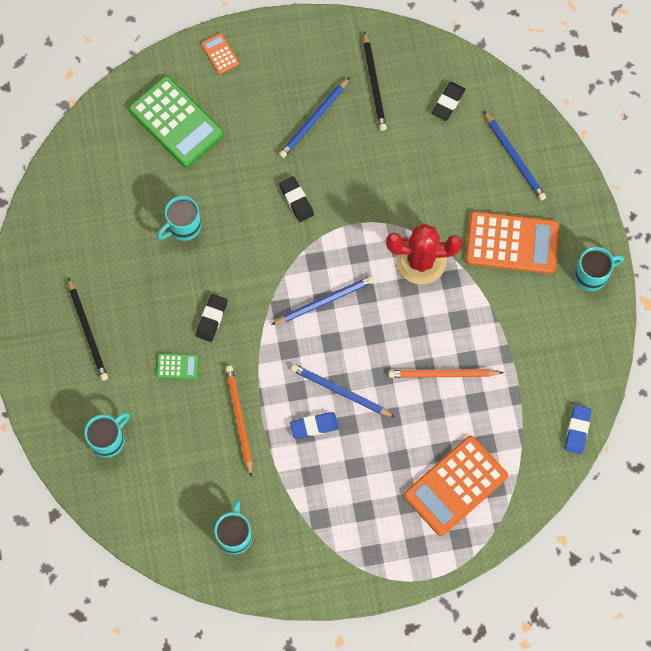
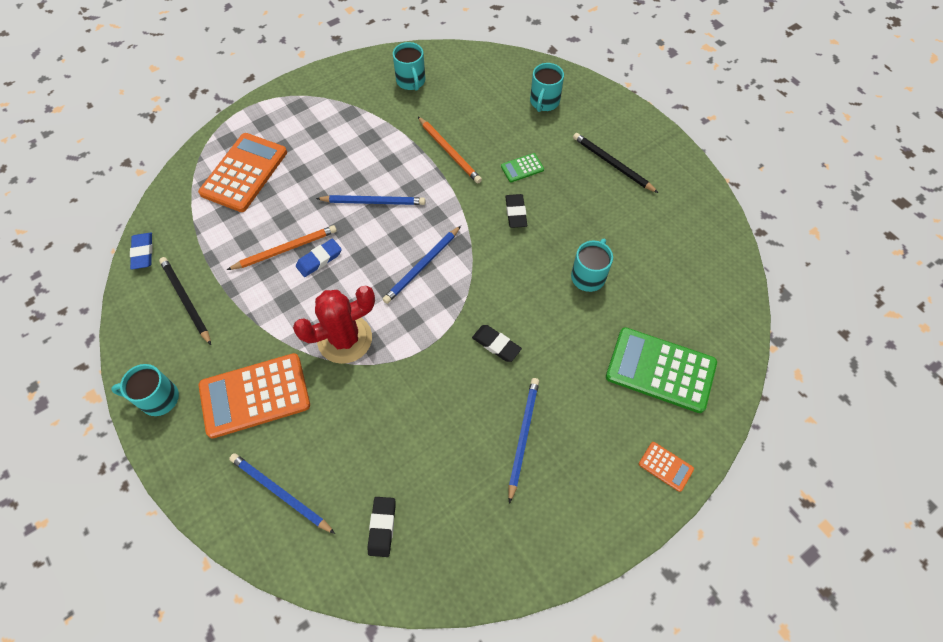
camera: 155 degrees right, 10 degrees down
blue eraser [290,412,339,439] -> blue eraser moved to [296,238,342,277]
black pencil [363,31,387,131] -> black pencil moved to [159,257,211,345]
turquoise mug [574,247,624,291] -> turquoise mug turned 45 degrees clockwise [111,364,179,416]

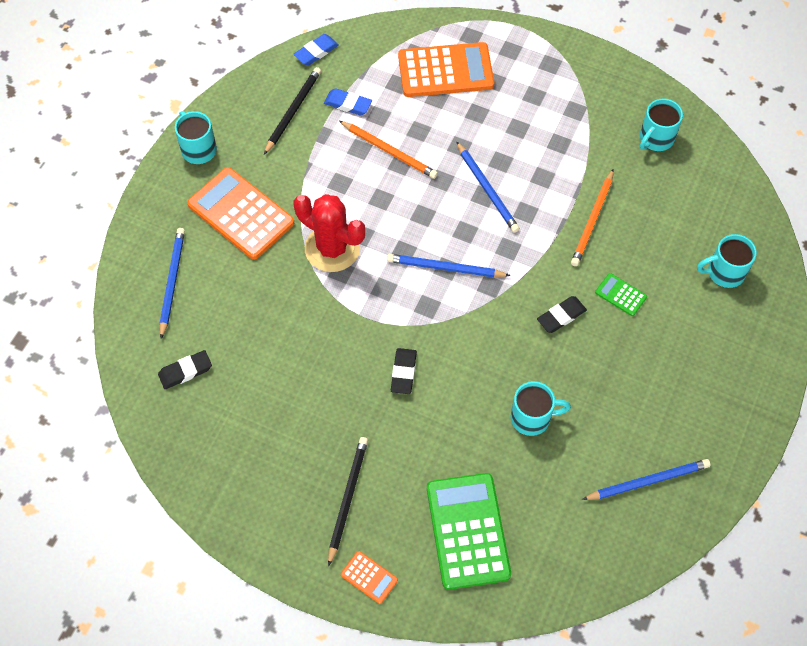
camera: 60 degrees right, 0 degrees up
blue eraser [296,238,342,277] -> blue eraser moved to [324,88,372,115]
blue pencil [508,378,539,504] -> blue pencil moved to [582,459,710,500]
black pencil [573,133,658,193] -> black pencil moved to [328,437,368,567]
orange calculator [639,442,694,492] -> orange calculator turned 60 degrees counterclockwise [341,551,398,604]

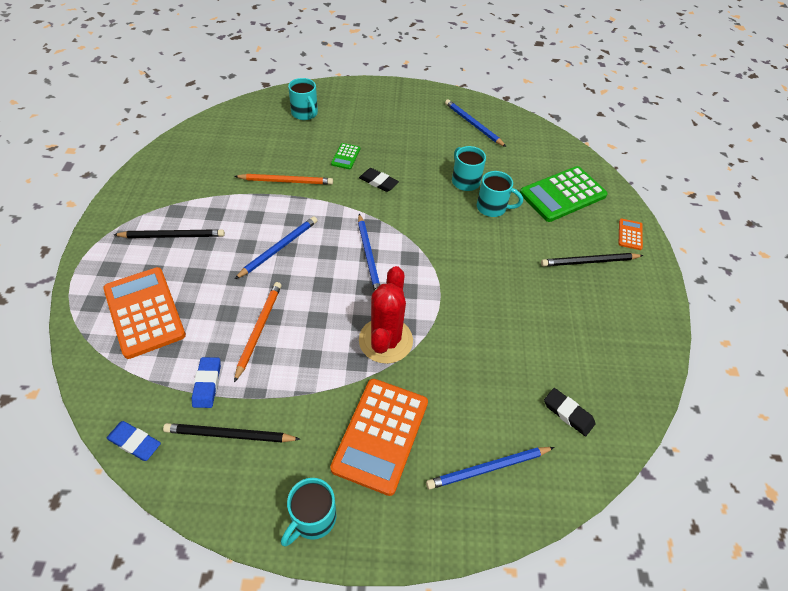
camera: 115 degrees left, 10 degrees down
black eraser [391,348,417,394] -> none
turquoise mug [640,99,683,151] -> turquoise mug moved to [477,171,523,217]
none -> black pencil [114,229,225,238]

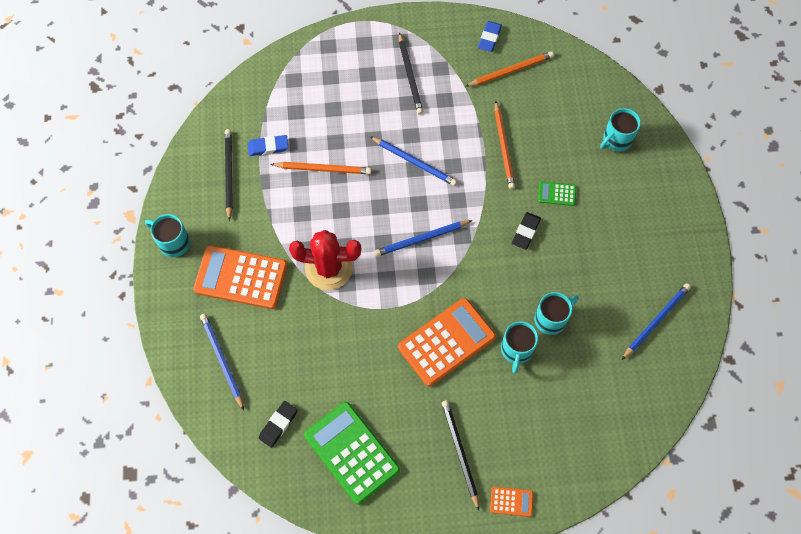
camera: 85 degrees right, 15 degrees up
orange calculator [103,267,186,359] -> orange calculator moved to [398,298,496,387]
blue eraser [106,421,161,461] -> blue eraser moved to [478,21,502,52]
green calculator [520,166,608,222] -> green calculator moved to [304,402,400,505]
none -> orange pencil [465,51,554,87]

